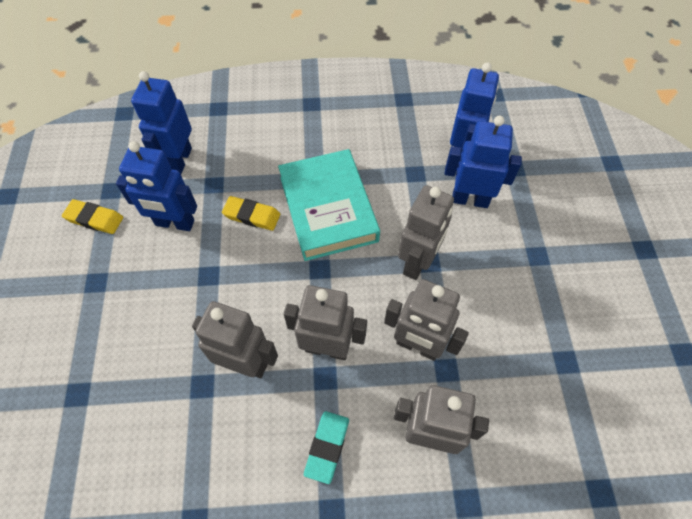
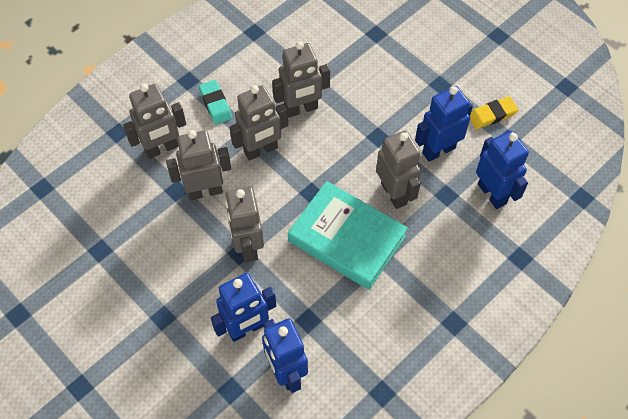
camera: 140 degrees right, 0 degrees up
yellow eraser [222,196,280,231] -> grey robot [376,130,421,209]

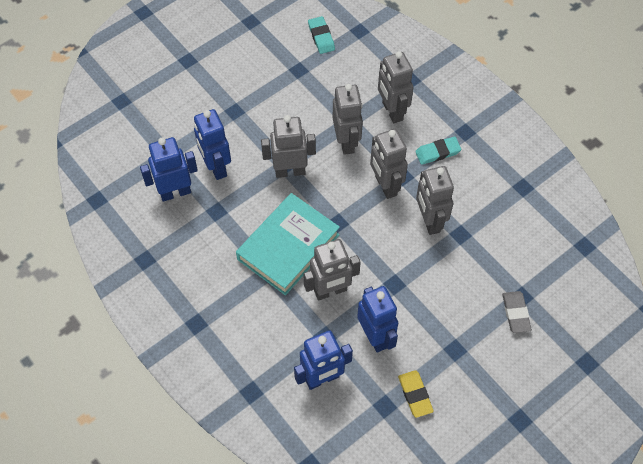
camera: 95 degrees right, 0 degrees up
none -> turquoise eraser [308,16,335,54]
none -> grey eraser [502,291,532,333]

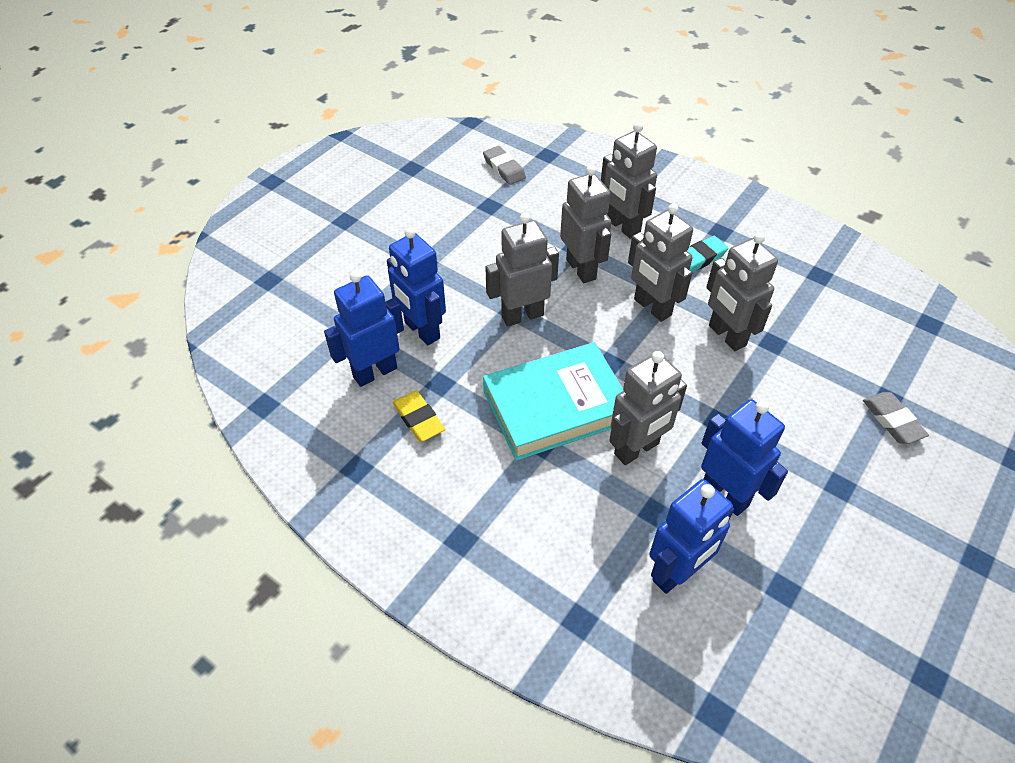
camera: 15 degrees left, 10 degrees down
turquoise book [236,193,340,295] -> turquoise book turned 45 degrees clockwise [483,342,624,461]
turquoise eraser [308,16,335,54] -> grey eraser [483,146,526,185]
yellow eraser [398,370,434,418] -> yellow eraser moved to [392,391,445,442]

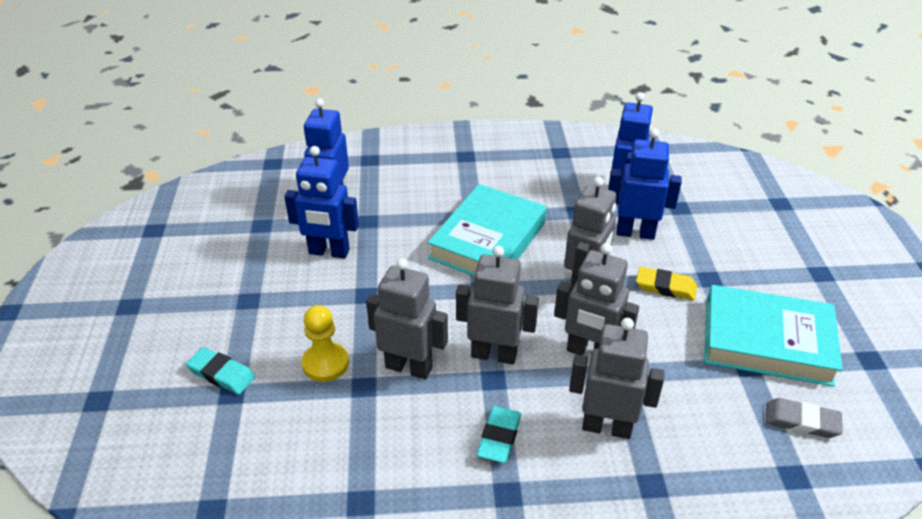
camera: 140 degrees right, 10 degrees down
yellow eraser [392,391,445,442] -> yellow eraser moved to [636,267,697,300]
grey robot [609,351,687,465] -> none
grey eraser [863,392,929,444] -> turquoise eraser [186,347,255,395]
none -> yellow pawn [302,305,349,382]
none -> turquoise book [704,285,843,387]

